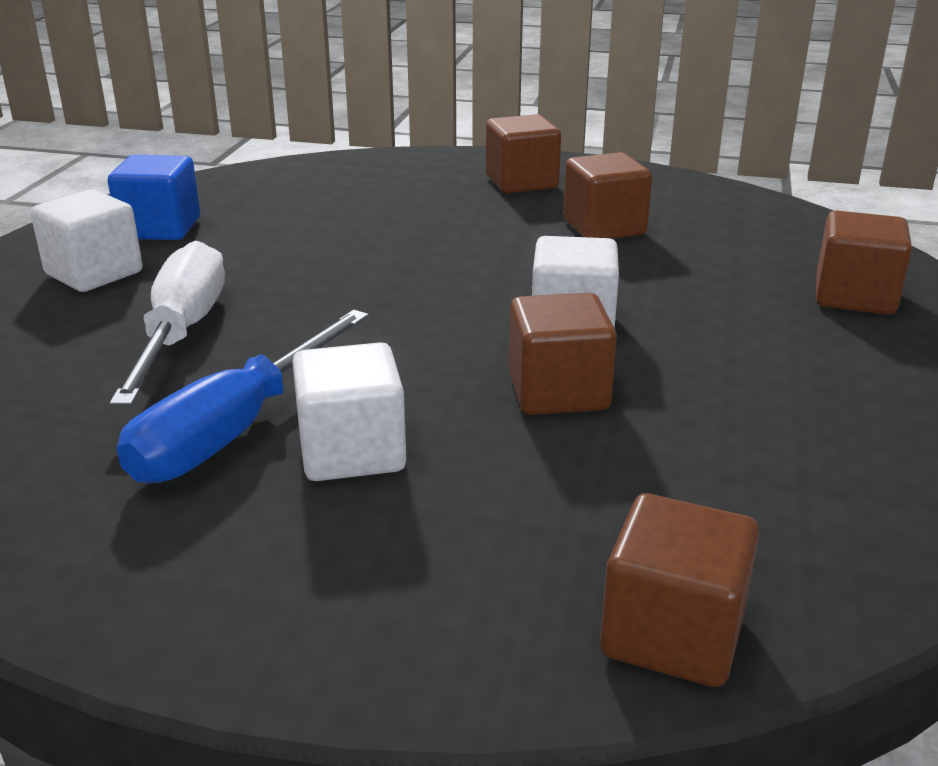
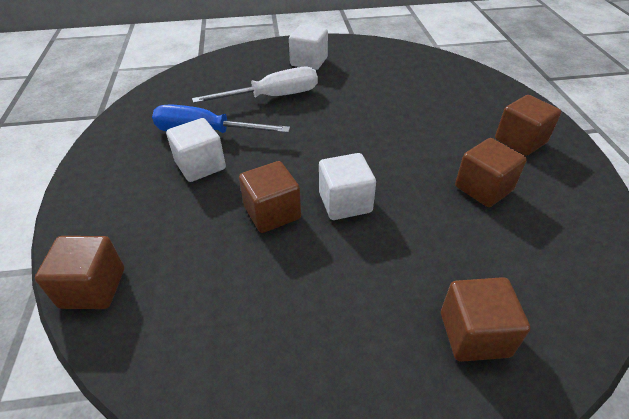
camera: 70 degrees right, 15 degrees up
blue cube [108,155,200,240] -> none

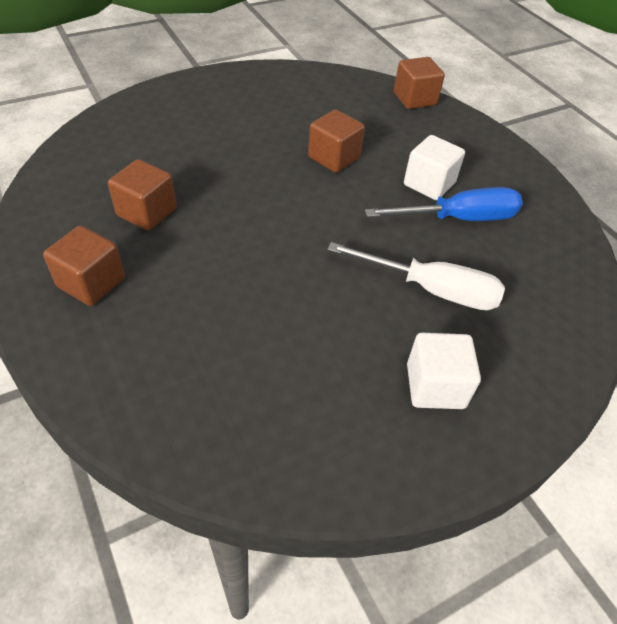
camera: 155 degrees right, 5 degrees up
white screwdriver [192,67,318,103] -> white screwdriver turned 120 degrees counterclockwise [327,242,505,310]
white cube [319,153,376,220] -> none
brown cube [441,277,530,362] -> none

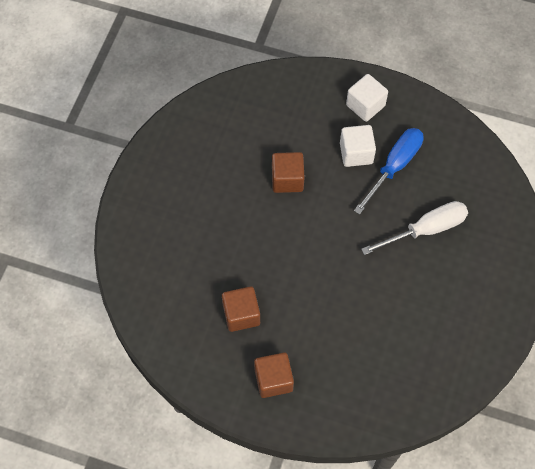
camera: 40 degrees left, 15 degrees up
brown cube [394,57,445,109] -> none
white cube [407,333,481,409] -> white cube moved to [346,74,388,122]

